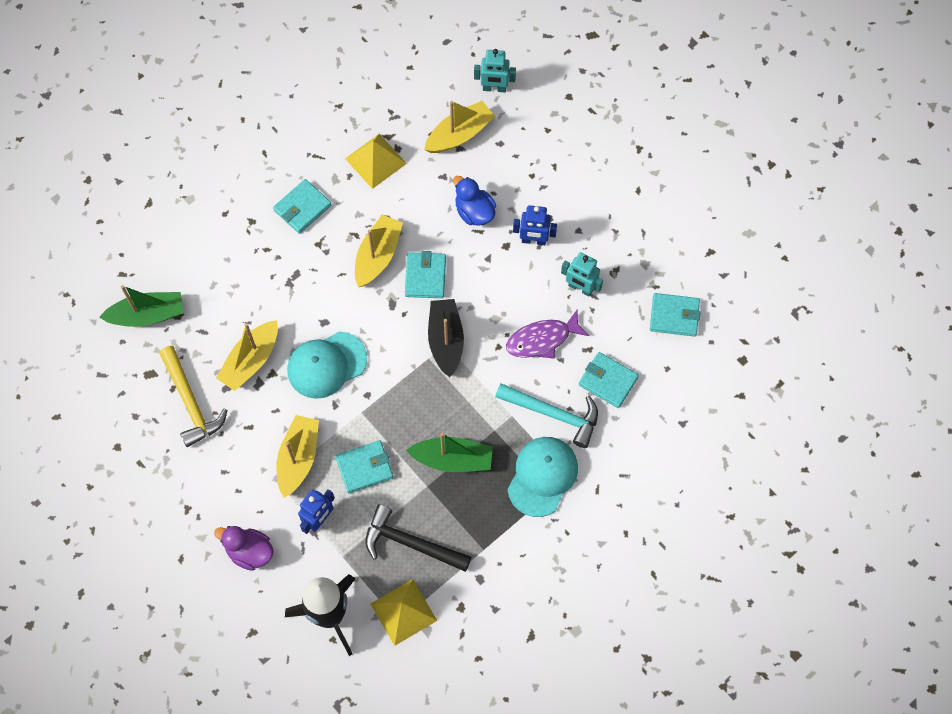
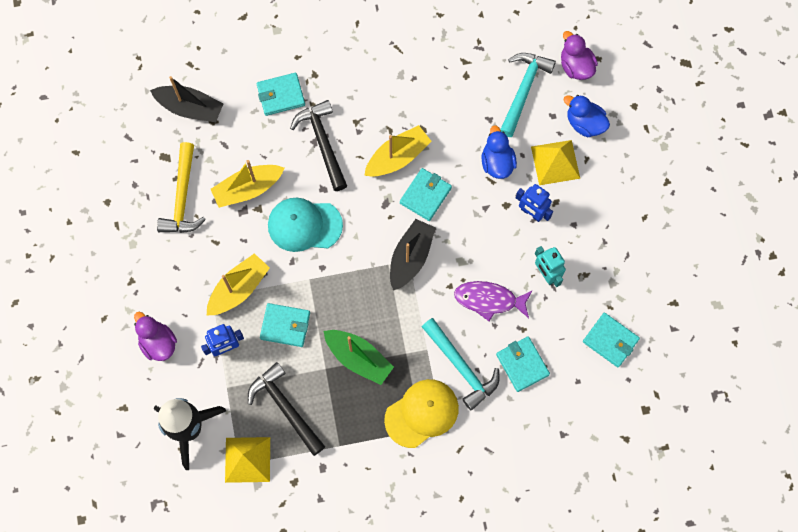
camera: 30 degrees right, 5 degrees up
green boat [99,285,183,327] -> black boat [150,76,223,122]
turquoise wallet [273,179,332,234] -> turquoise wallet moved to [257,73,305,116]
yellow pyramid [345,134,407,189] -> yellow pyramid moved to [531,140,580,185]
yellow boat [424,101,495,153] -> turquoise hammer [500,53,556,137]
turquoise robot [474,49,516,92] -> purple duck [561,31,598,80]
turquoise cap [507,437,578,517] -> yellow cap [384,379,459,448]
none -> black hammer [290,100,347,191]
none -> blue duck [564,95,610,137]

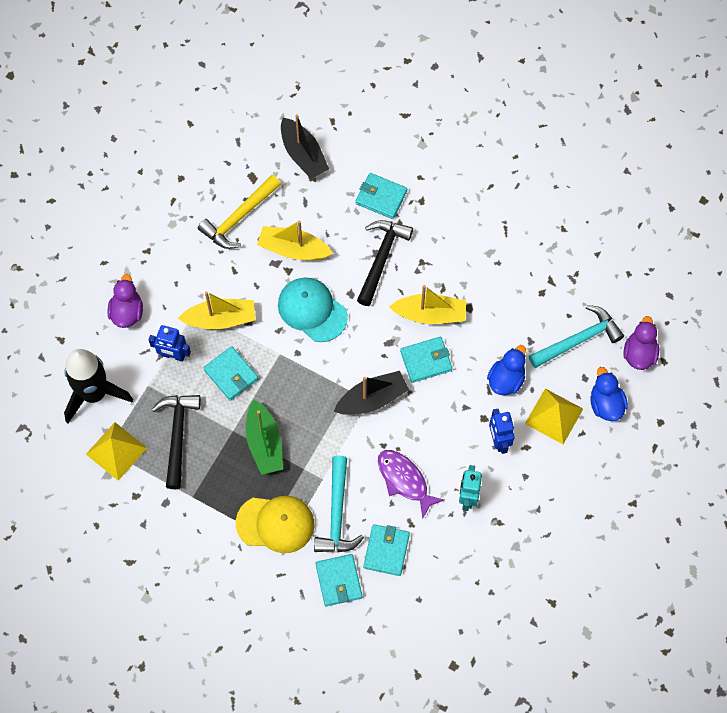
camera: 40 degrees right, 5 degrees down
turquoise wallet [583,313,640,367] -> turquoise wallet moved to [315,554,362,606]

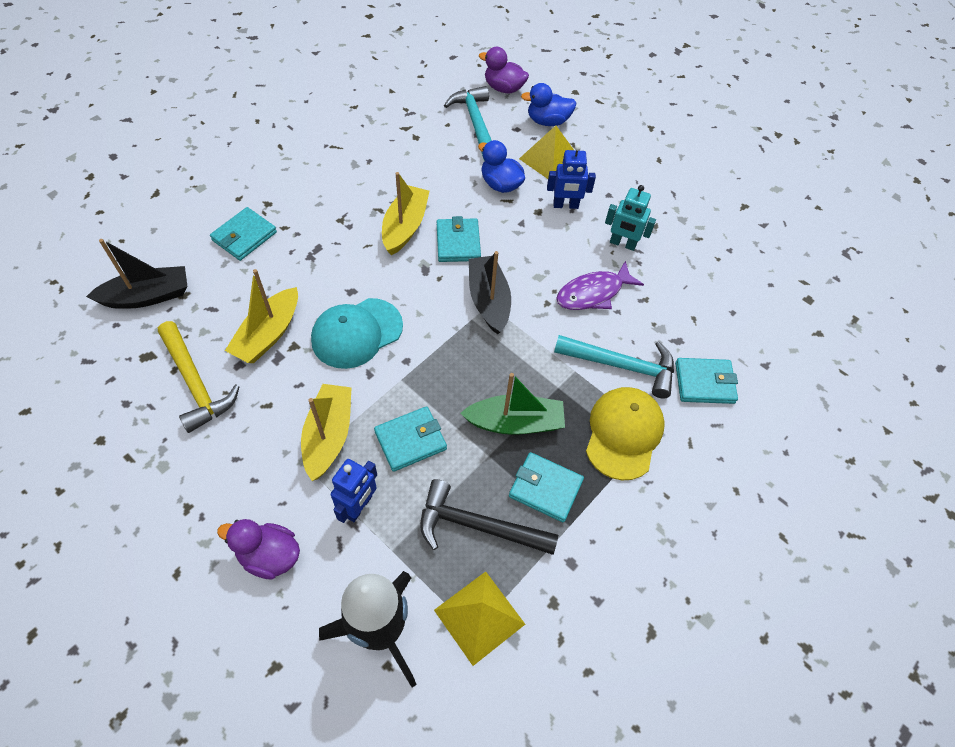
camera: 80 degrees left, 10 degrees down
black hammer [357,220,413,306] -> none
turquoise wallet [364,524,410,576] -> turquoise wallet moved to [509,452,584,523]

